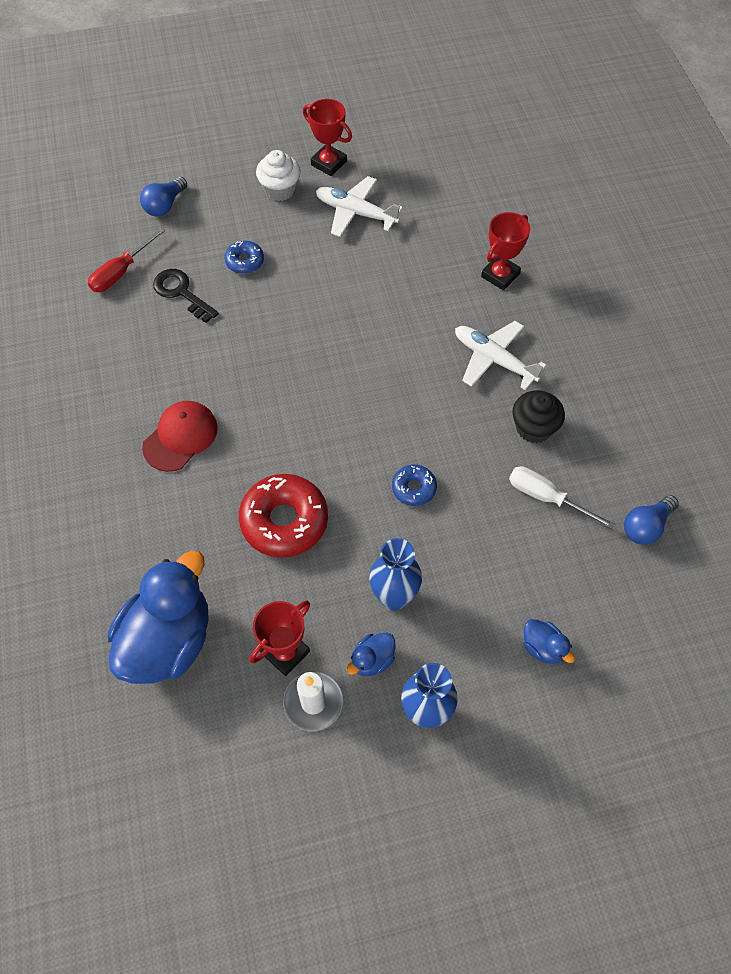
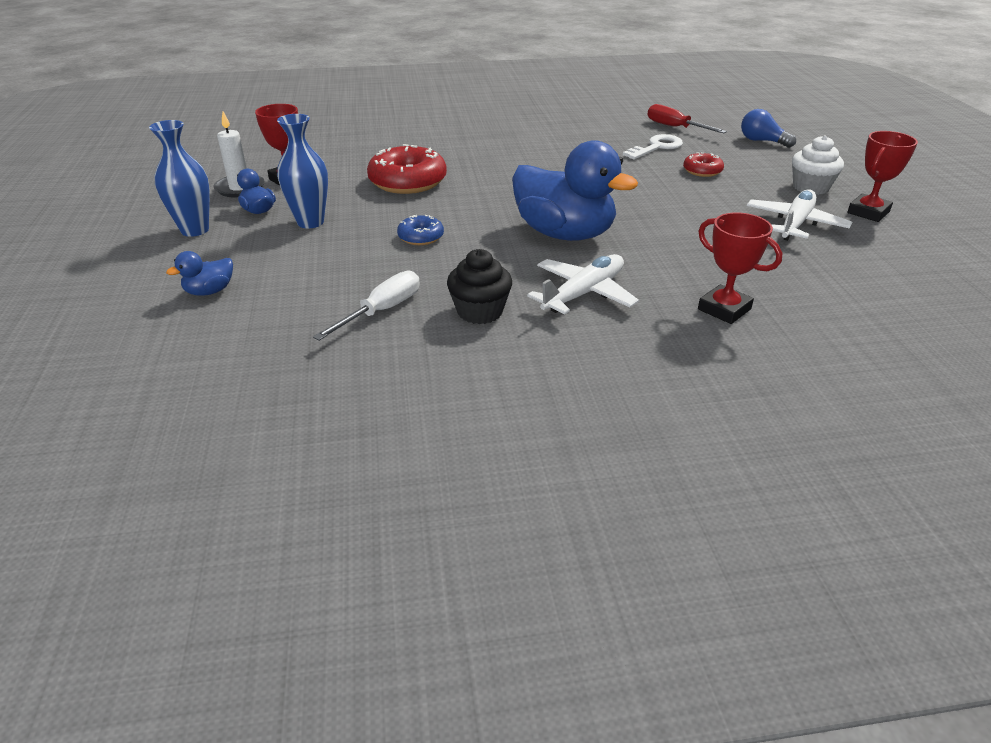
camera: 95 degrees right, 25 degrees down
blue duck [108,550,209,684] -> blue duck moved to [512,140,638,241]
red cap [142,401,218,472] -> none
black key [153,269,219,323] -> white key [623,134,683,159]
blue donut [224,241,264,274] -> red donut [683,152,724,177]
blue light bulb [624,495,679,545] -> none

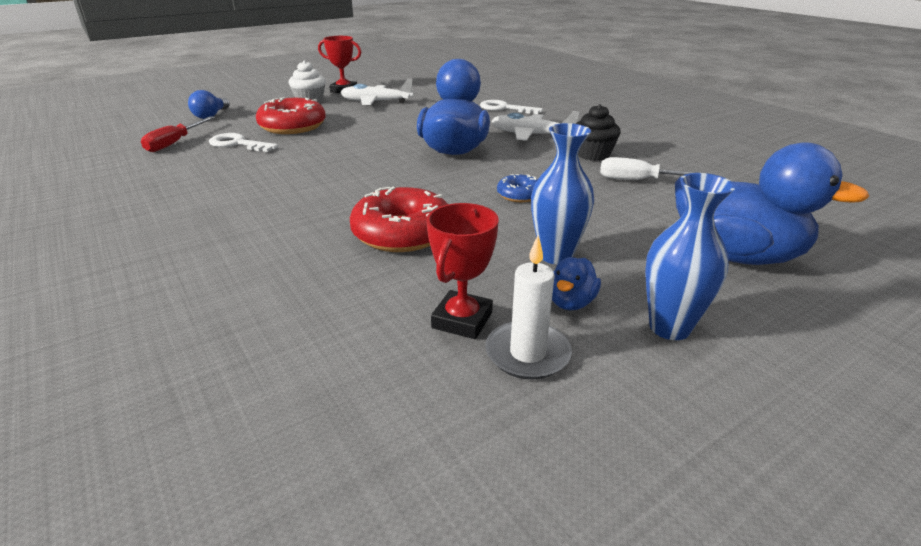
camera: 115 degrees left, 5 degrees down
blue duck [166,251,233,296] -> blue duck [675,142,869,265], size x2.34
red donut [683,152,724,177] -> red donut [256,97,326,134], size x1.93
red trophy [698,213,782,324] -> white key [480,100,543,114]

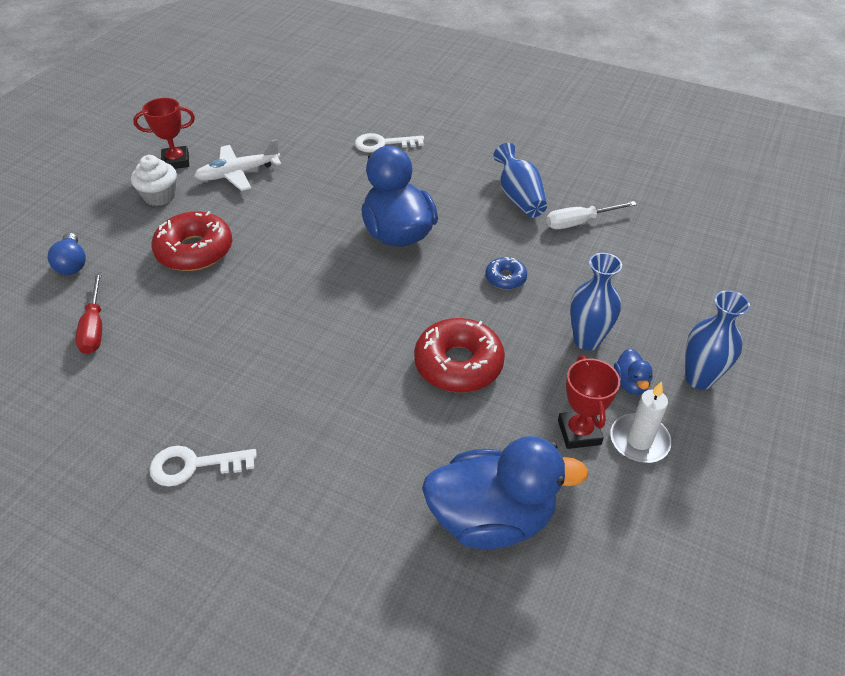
camera: 30 degrees left, 15 degrees up
white key [209,133,278,152] -> white key moved to [149,446,257,486]
white plane [491,111,580,141] -> none
black cupcake [576,104,621,161] -> blue vase [493,143,547,217]
blue duck [675,142,869,265] -> blue duck moved to [422,436,588,549]

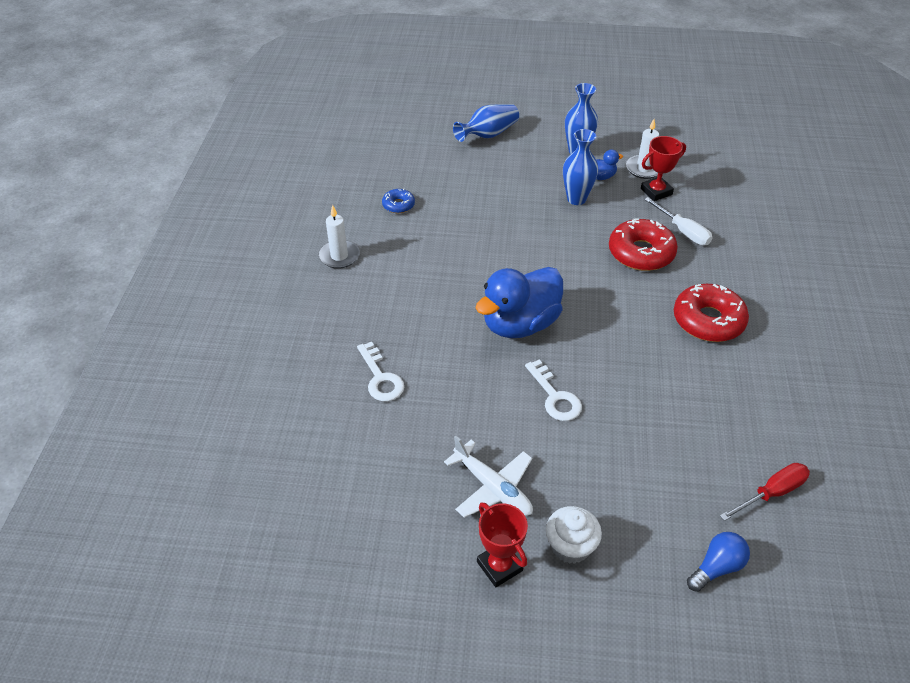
camera: 110 degrees left, 0 degrees up
white key [149,446,257,486] -> white key moved to [525,359,582,421]
red donut [152,211,232,271] -> red donut moved to [674,284,749,342]
blue duck [422,436,588,549] -> none
blue donut [485,257,527,290] -> blue donut moved to [382,189,415,213]
blue vase [493,143,547,217] -> blue vase moved to [453,104,519,142]
white screwdriver [546,201,637,229] -> white screwdriver moved to [644,197,712,245]
none -> white candle [318,205,360,269]

